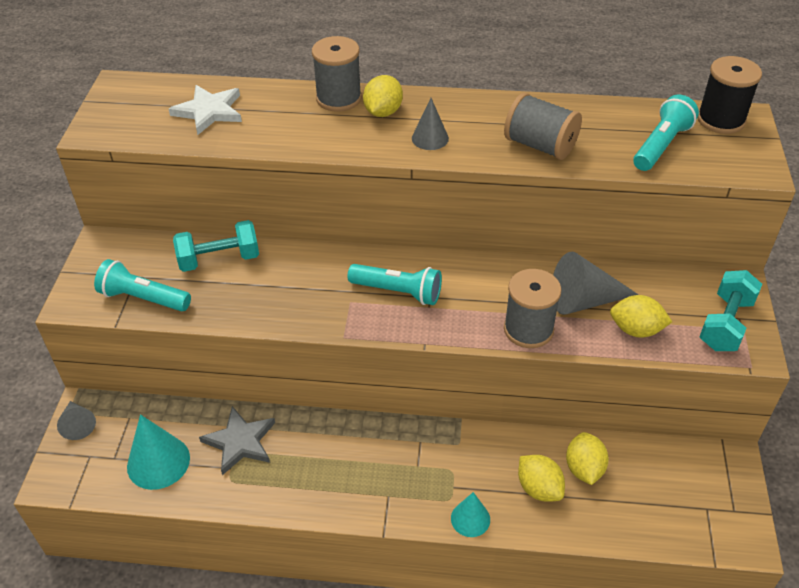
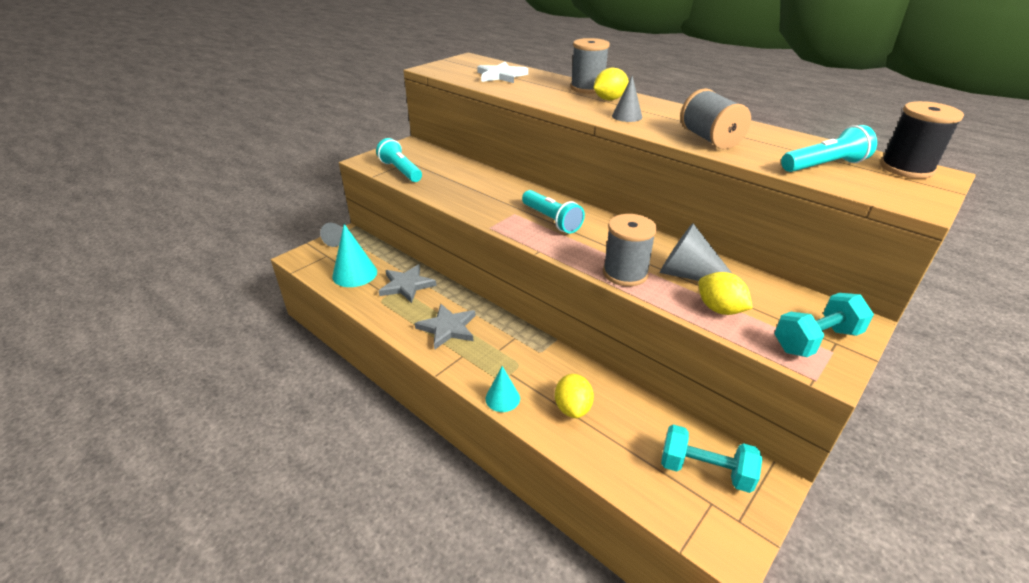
camera: 35 degrees right, 10 degrees down
turquoise dumbbell [173,220,259,272] -> turquoise dumbbell moved to [661,425,762,493]
yellow lemon [566,432,609,485] -> none
none -> grey star [415,304,475,350]

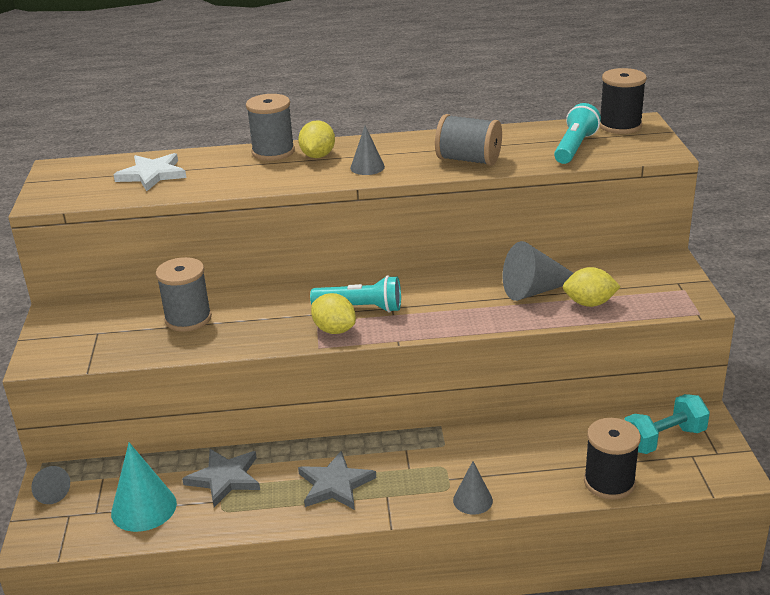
camera: 45 degrees left, 5 degrees down
turquoise flashlight [376,138,422,182] -> none
turquoise cone [485,366,520,412] -> grey cone [453,461,493,515]
yellow lemon [555,374,594,418] -> yellow lemon moved to [311,293,356,334]
grey spool [603,214,657,286] -> grey spool moved to [156,257,212,332]
turquoise dumbbell [775,293,874,357] -> none
none -> black spool [584,418,641,500]

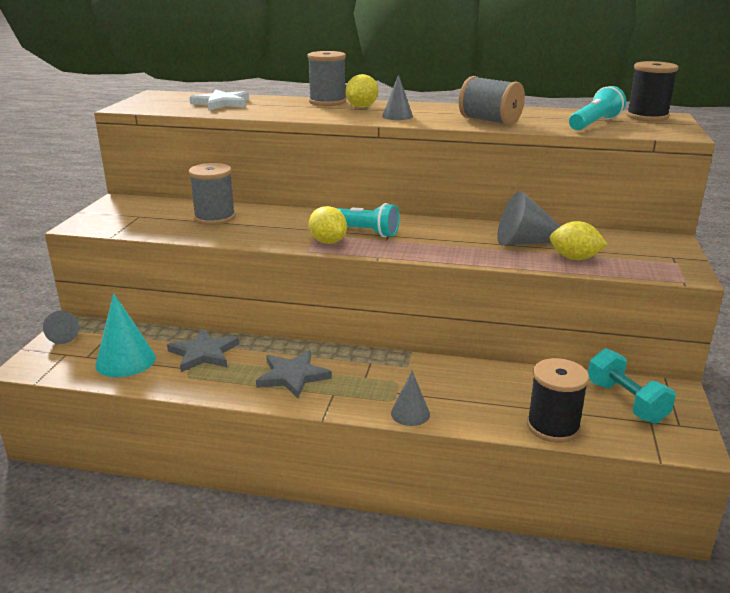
camera: 15 degrees right, 5 degrees down
turquoise dumbbell [624,394,710,454] -> turquoise dumbbell turned 75 degrees clockwise [588,348,676,424]

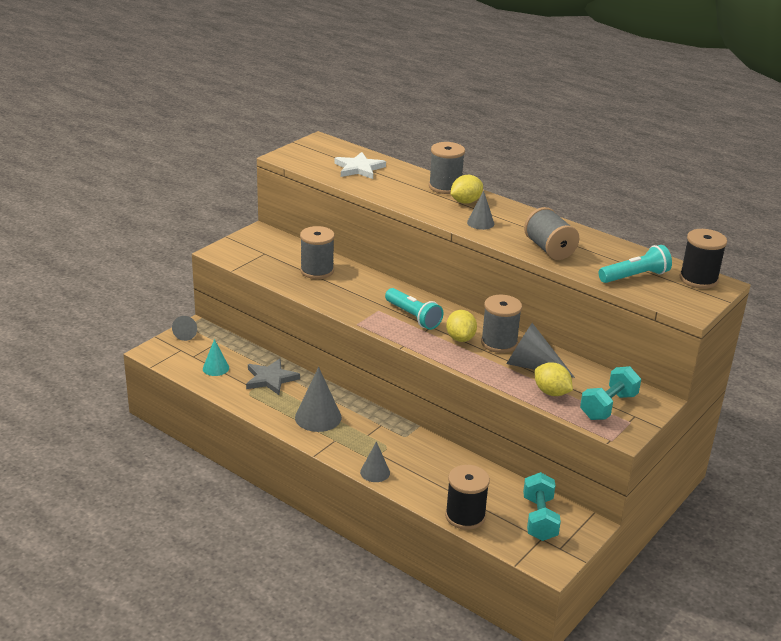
camera: 25 degrees right, 5 degrees up
turquoise cone [95,293,156,377] -> turquoise cone [203,339,229,376], size x0.60
grey star [256,350,332,398] -> grey cone [295,367,342,432]
yellow lemon [309,206,347,244] -> yellow lemon moved to [446,310,477,342]
none -> grey spool [481,295,522,353]
none -> turquoise dumbbell [580,366,641,420]

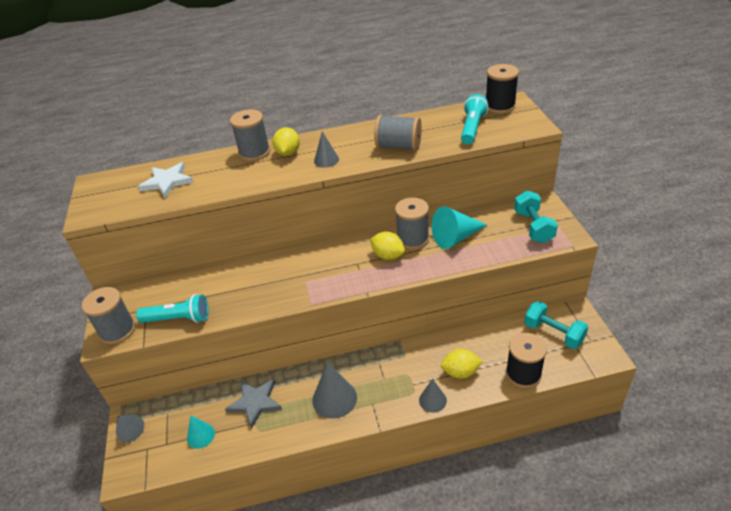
camera: 45 degrees left, 10 degrees up
grey spool [300,226,335,279] -> grey spool moved to [82,287,136,344]
turquoise flashlight [385,288,444,330] -> turquoise flashlight moved to [136,294,209,323]
grey cone [507,323,575,378] -> turquoise cone [432,206,487,249]
yellow lemon [535,363,573,396] -> yellow lemon moved to [441,349,483,379]

